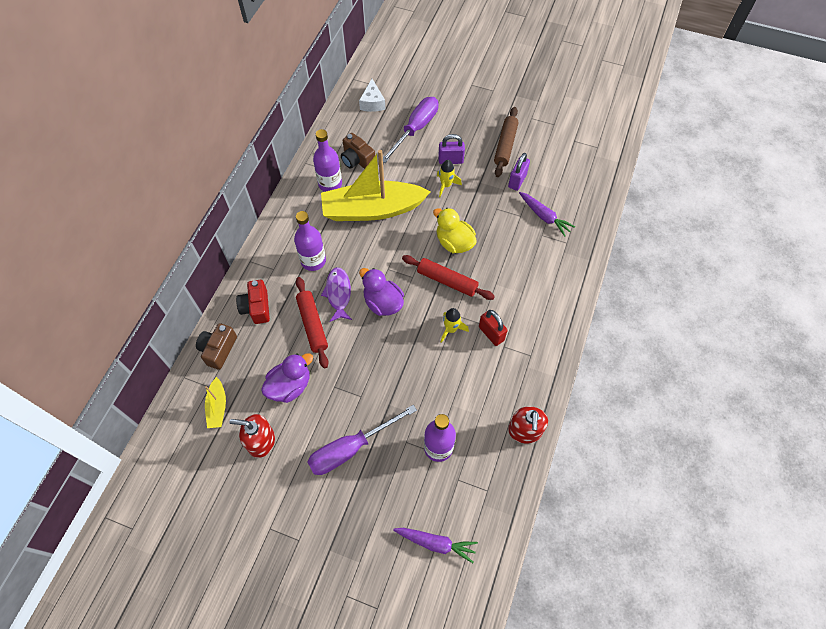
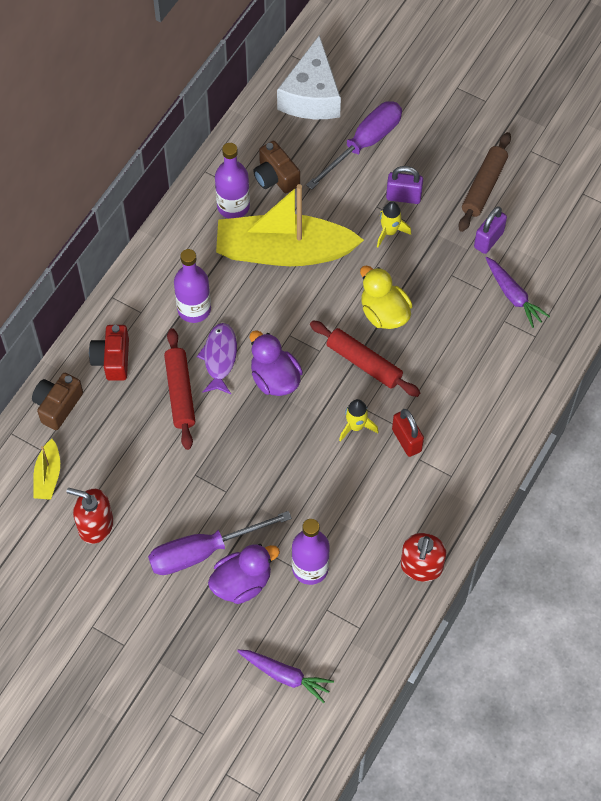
camera: 10 degrees right, 0 degrees up
purple duck [261,353,313,403] -> purple duck moved to [208,544,280,604]
white cheese [359,79,385,112] -> white cheese [277,35,341,119], size x1.76

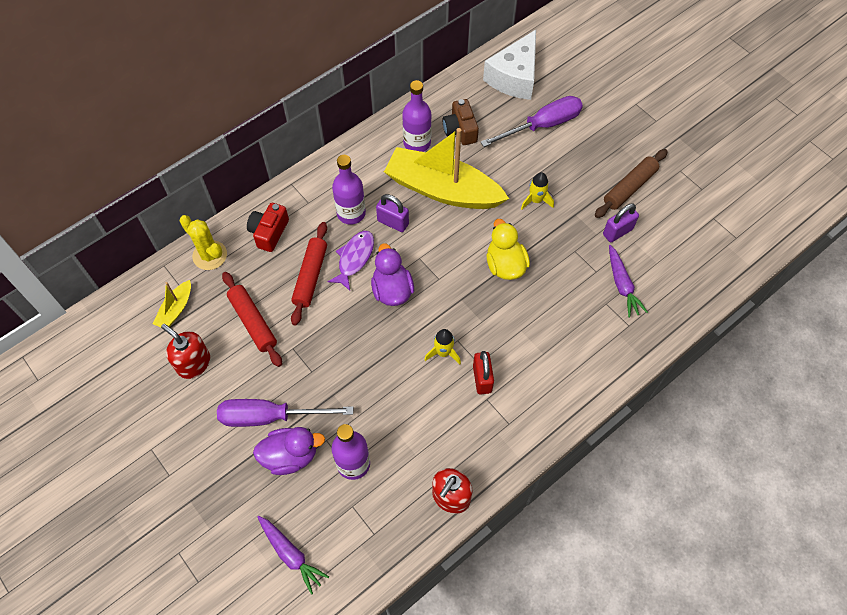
camera: 20 degrees right, 0 degrees up
brown camera [32,373,83,430] -> yellow cactus [180,215,227,270]
red rolling pin [310,320,420,397] -> red rolling pin moved to [222,272,282,367]
purple padlock [386,166,423,204] -> purple padlock moved to [376,194,409,232]

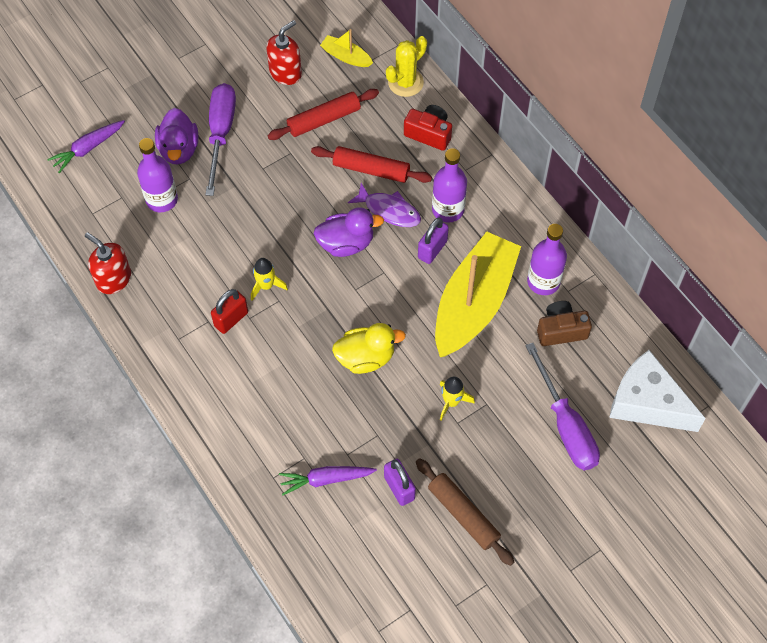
camera: 95 degrees right, 0 degrees up
red padlock [473,351,494,395] -> red padlock turned 45 degrees counterclockwise [211,289,248,334]

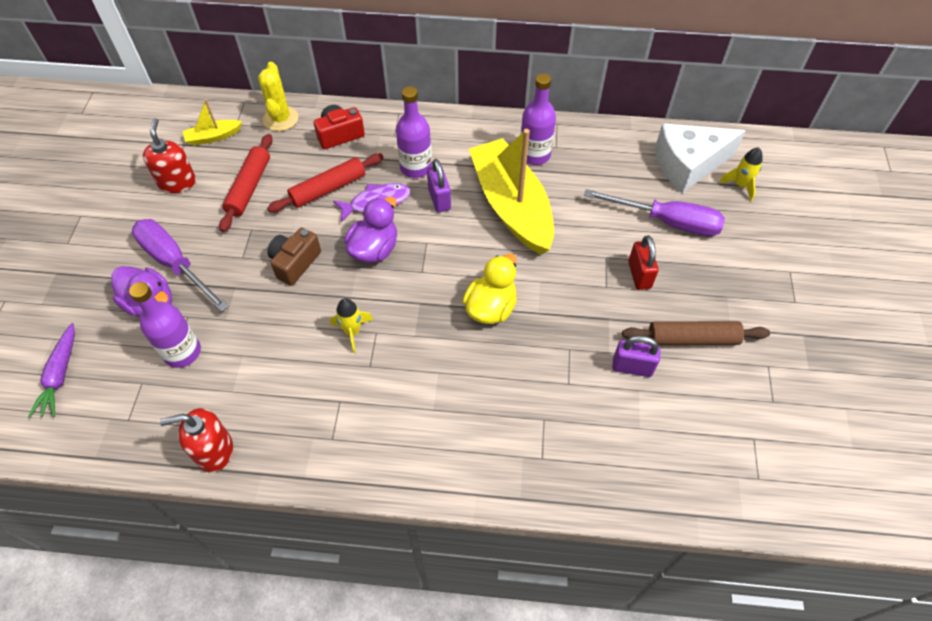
camera: 50 degrees left, 5 degrees down
red padlock [211,289,248,334] -> red padlock moved to [628,235,659,290]
purple carrot [279,466,377,495] -> none
yellow rocket [440,377,475,421] -> yellow rocket moved to [719,147,763,201]
brown camera [537,301,592,346] -> brown camera moved to [267,228,321,286]

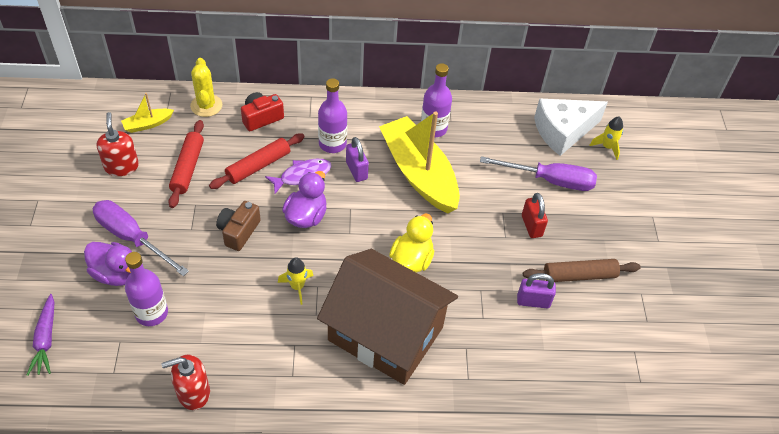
camera: 10 degrees left, 5 degrees down
none -> brown house [317,249,458,385]

